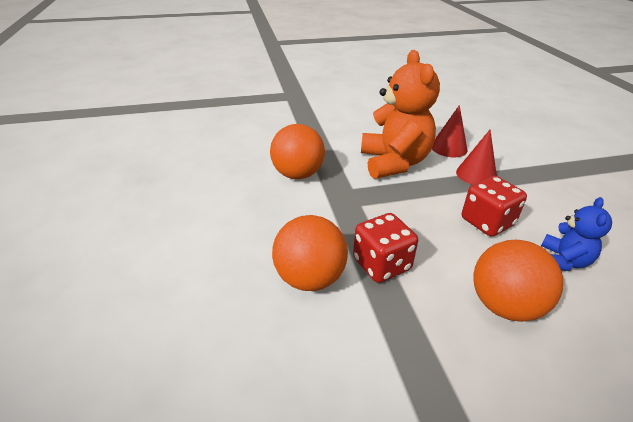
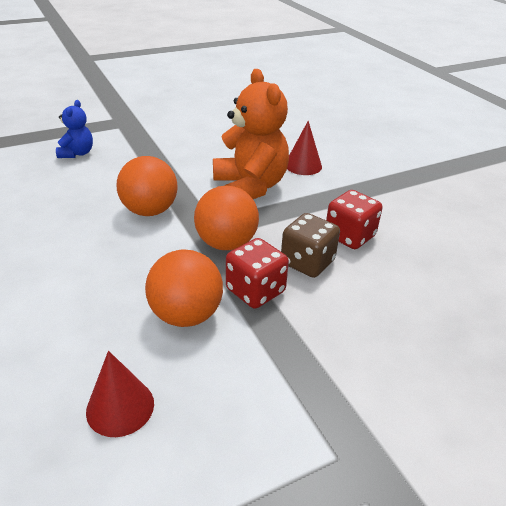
camera: 15 degrees left, 0 degrees up
red cone [456,130,497,185] -> red cone moved to [86,351,154,437]
orange ball [473,240,563,322] -> orange ball moved to [194,185,259,250]
blue teddy bear [541,197,612,271] -> blue teddy bear moved to [56,100,93,158]
none -> brown dice [281,213,340,278]

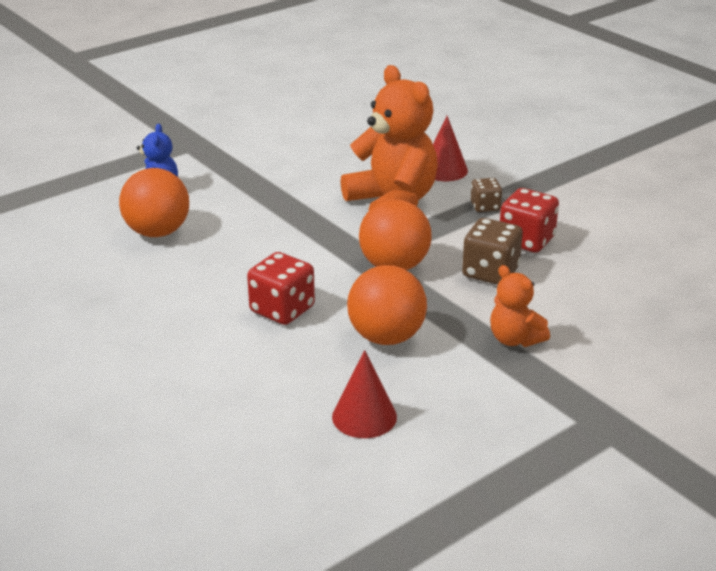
camera: 10 degrees left, 5 degrees down
orange ball [117,156,178,216] -> orange ball moved to [119,168,189,237]
red dice [226,238,289,309] -> red dice moved to [247,252,315,325]
none -> brown dice [471,178,502,212]
none -> orange teddy bear [490,265,550,347]

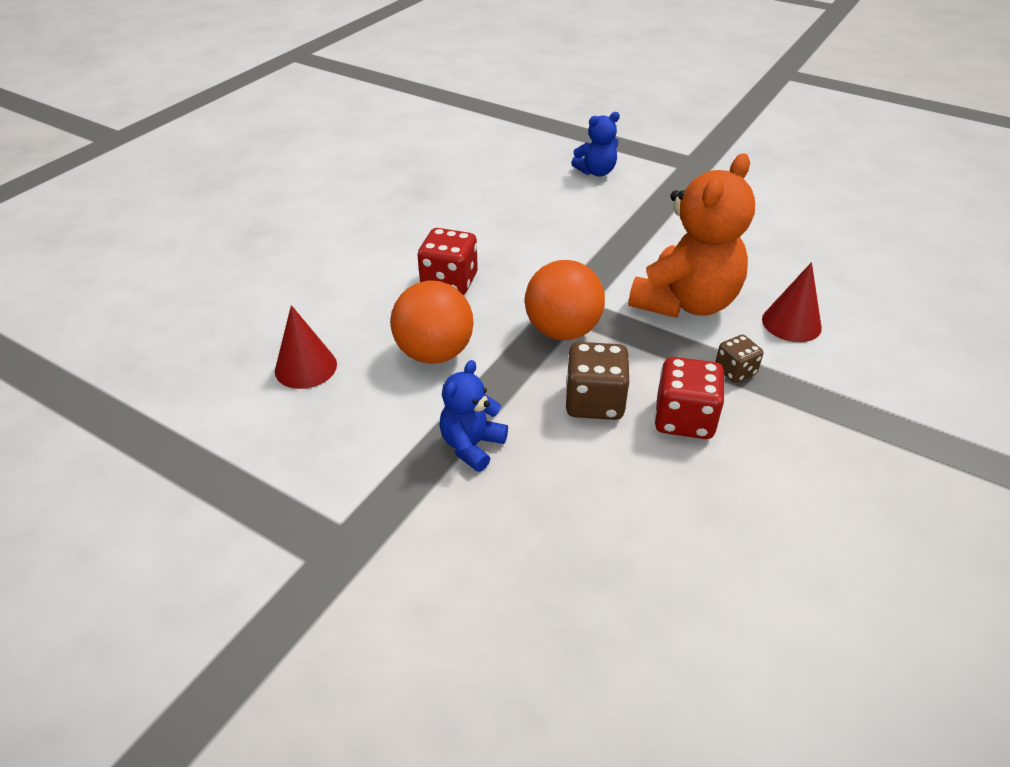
camera: 70 degrees right, 10 degrees up
orange ball [119,168,189,237] -> none
orange teddy bear [490,265,550,347] -> blue teddy bear [439,360,508,472]

